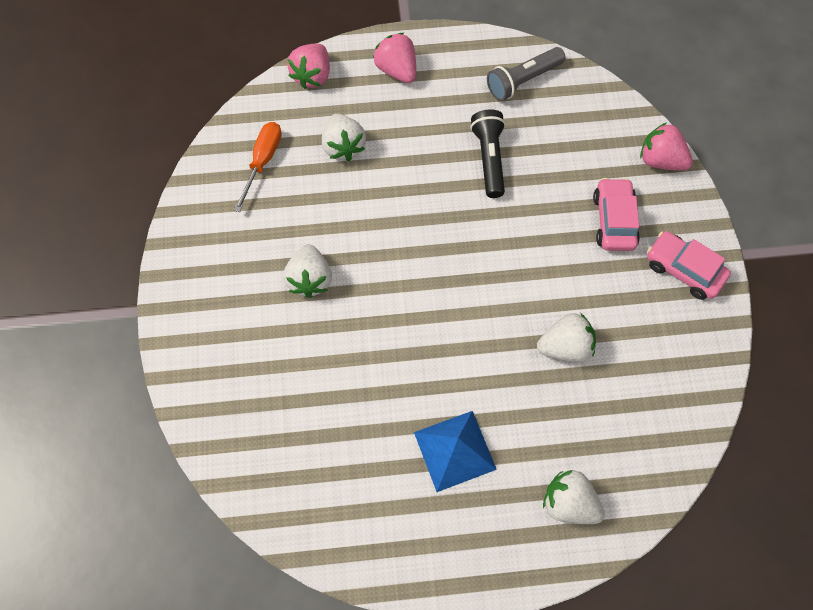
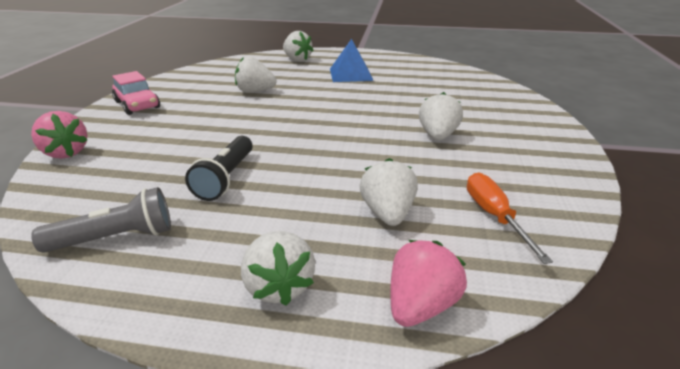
camera: 165 degrees left, 35 degrees down
orange screwdriver [234,122,282,212] -> orange screwdriver turned 135 degrees clockwise [467,173,553,264]
pink strawberry [373,33,416,83] -> white strawberry [241,231,315,306]
pink car [593,178,640,251] -> none

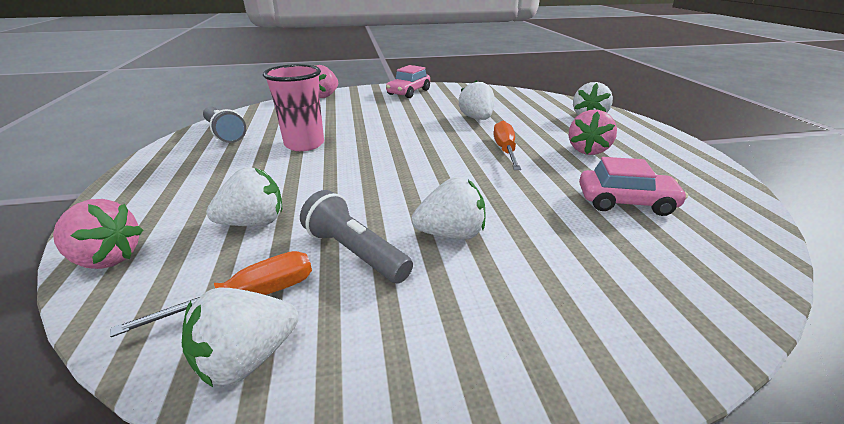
camera: 70 degrees right, 0 degrees up
black flashlight [185,136,253,201] -> pink cup [263,64,324,151]
white strawberry [241,231,315,306] -> white strawberry moved to [182,288,298,387]
blue pyramid [330,39,374,82] -> pink strawberry [569,110,617,155]
none -> grey flashlight [300,190,413,284]
none -> orange screwdriver [493,121,521,170]
none -> pink car [579,157,688,216]

